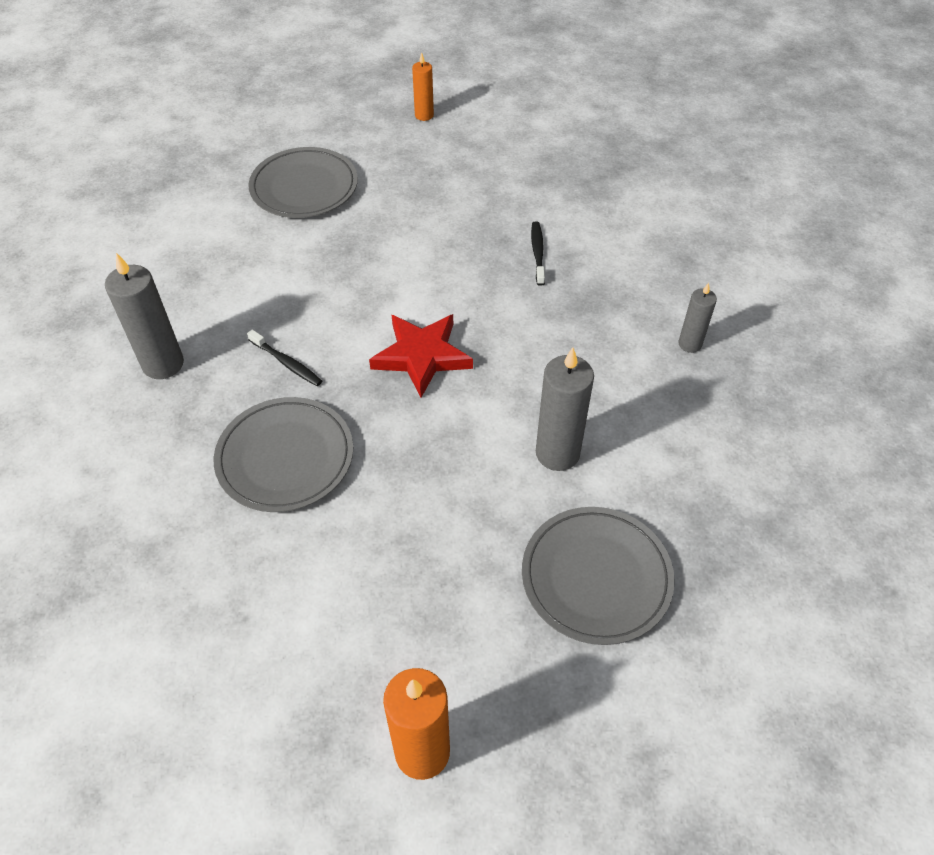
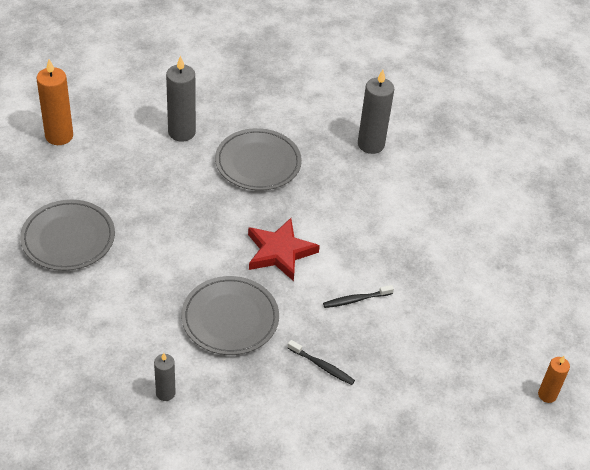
camera: 120 degrees right, 5 degrees down
black toothbrush [247,329,322,386] -> black toothbrush moved to [323,285,394,308]
grey plate [249,147,358,218] -> grey plate moved to [181,276,279,355]
grey candle [536,347,594,471] -> grey candle moved to [166,56,196,142]

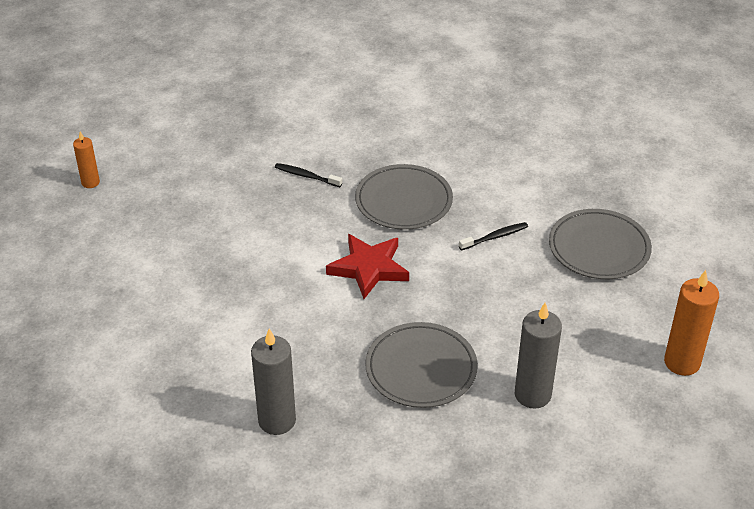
camera: 175 degrees right, 5 degrees down
grey candle [154,353,176,401] -> none
black toothbrush [323,285,394,308] -> black toothbrush moved to [459,222,528,250]

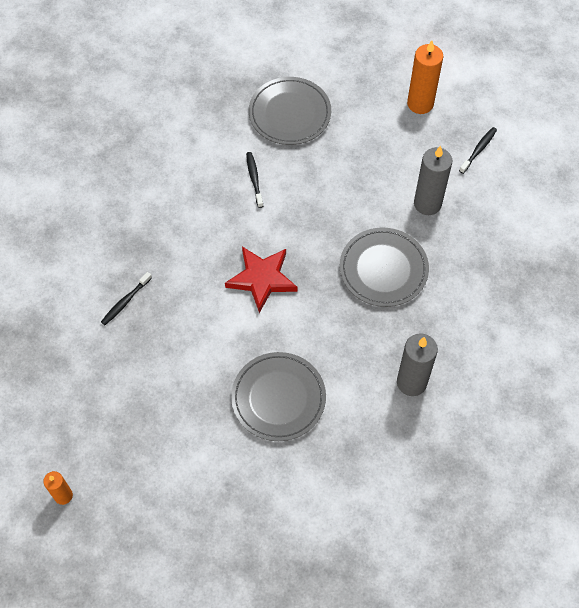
camera: 75 degrees left, 20 degrees up
grey plate [355,164,453,230] -> grey plate moved to [231,352,326,441]
none -> black toothbrush [459,127,497,174]

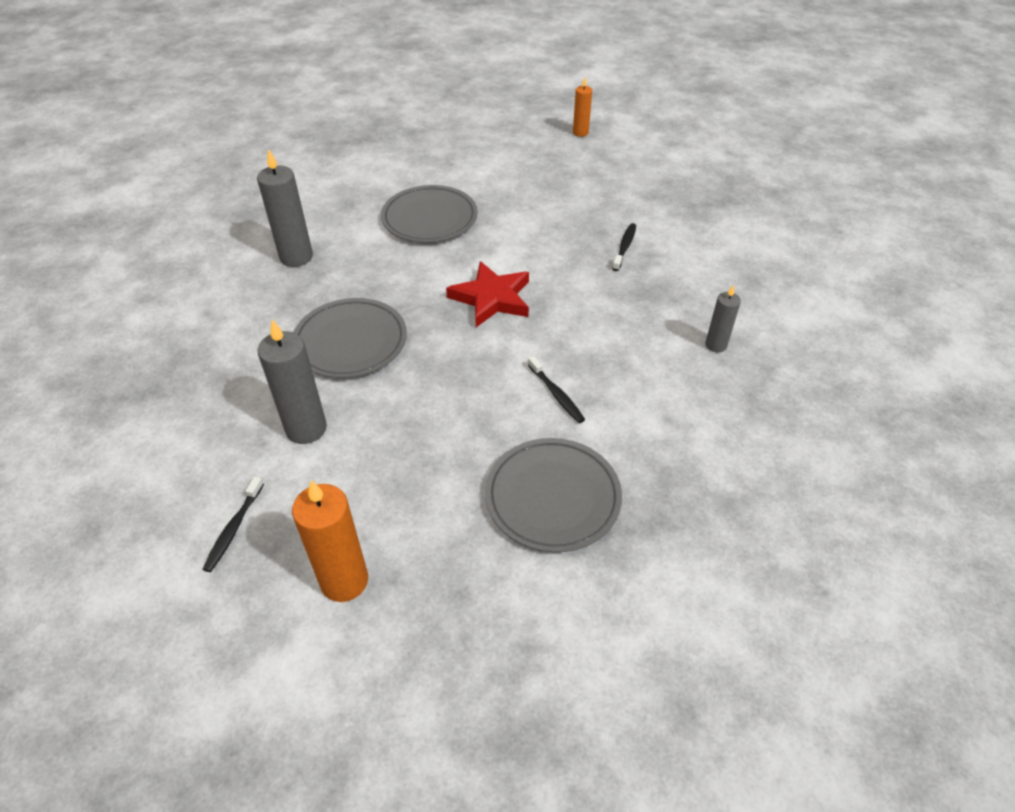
camera: 160 degrees right, 15 degrees down
none -> grey candle [705,285,741,352]

